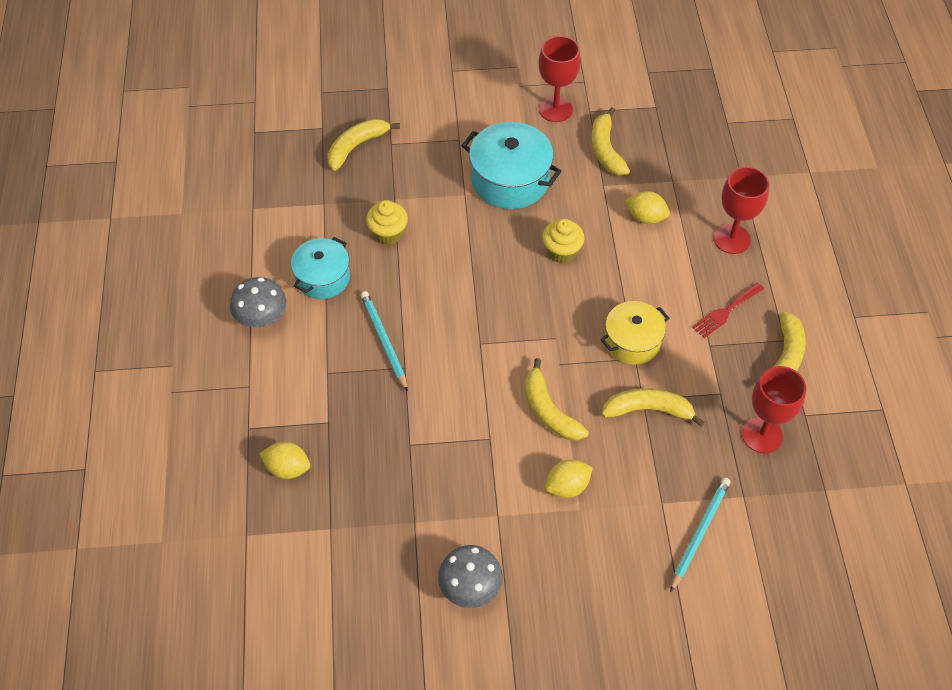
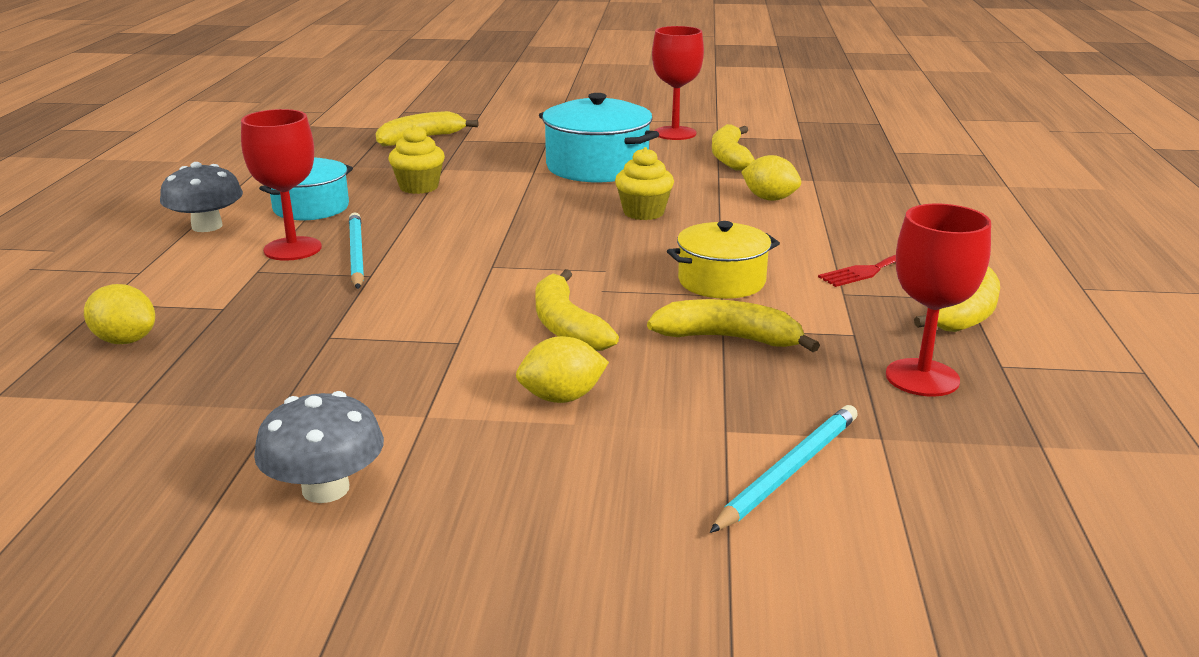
camera: 10 degrees right, 30 degrees down
red goblet [714,167,769,254] -> red goblet moved to [241,109,322,261]

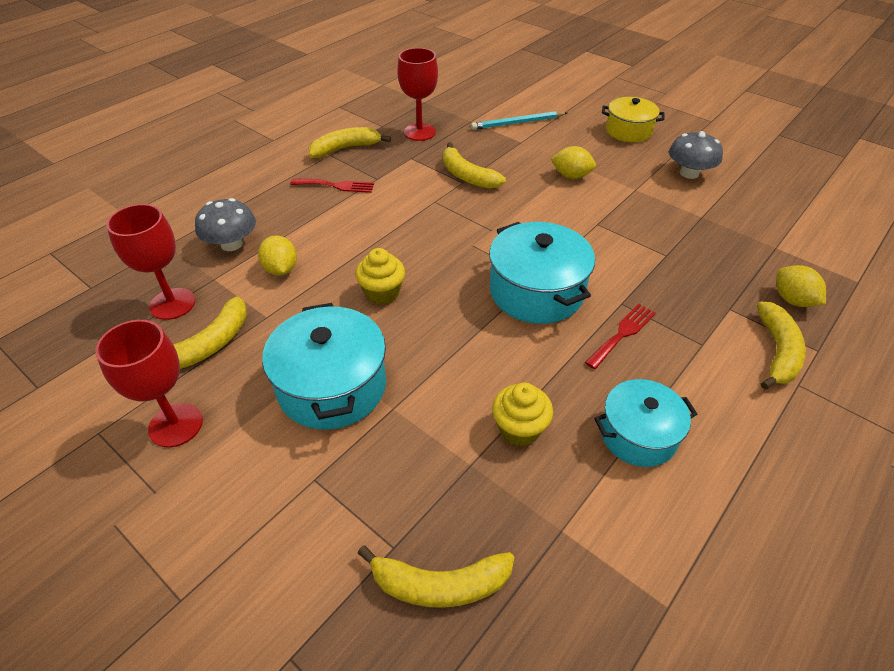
camera: 145 degrees left, 20 degrees up
grey mushroom [160,162,243,232] -> grey mushroom moved to [195,198,256,251]
red goblet [241,109,322,261] -> red goblet moved to [106,204,195,320]
turquoise pencil [349,212,364,289] -> red fork [585,304,656,369]
yellow banana [535,269,619,351] -> yellow banana moved to [757,302,806,390]
yellow pot [667,221,780,299] -> yellow pot moved to [602,97,665,142]
none -> turquoise pot [489,222,595,324]

